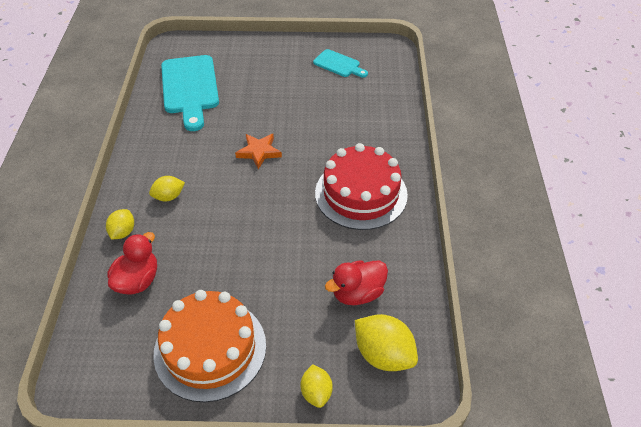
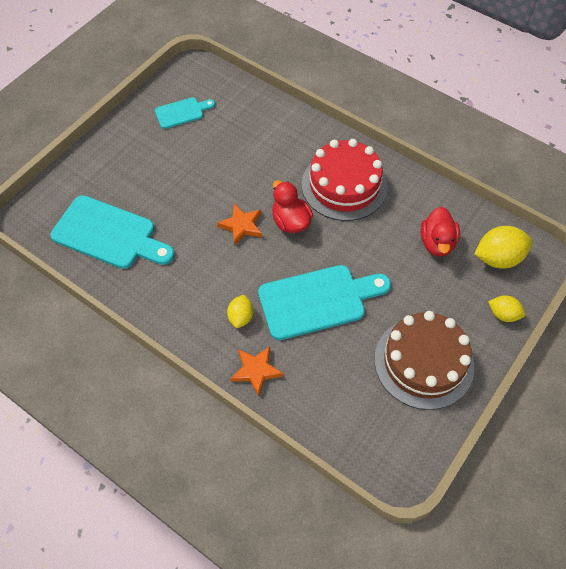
camera: 55 degrees left, 10 degrees up
yellow lemon [106,209,134,240] -> orange star [230,346,283,396]
red duck [107,232,157,294] -> red duck moved to [272,180,313,233]
orange cake [153,290,266,402] -> brown cake [374,311,474,410]
none -> turquoise cutting board [258,265,391,340]

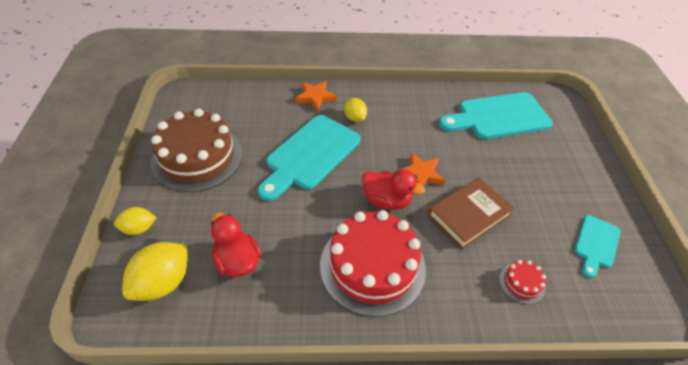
camera: 140 degrees right, 10 degrees down
none -> brown book [428,178,515,249]
none -> red cake [499,260,546,304]

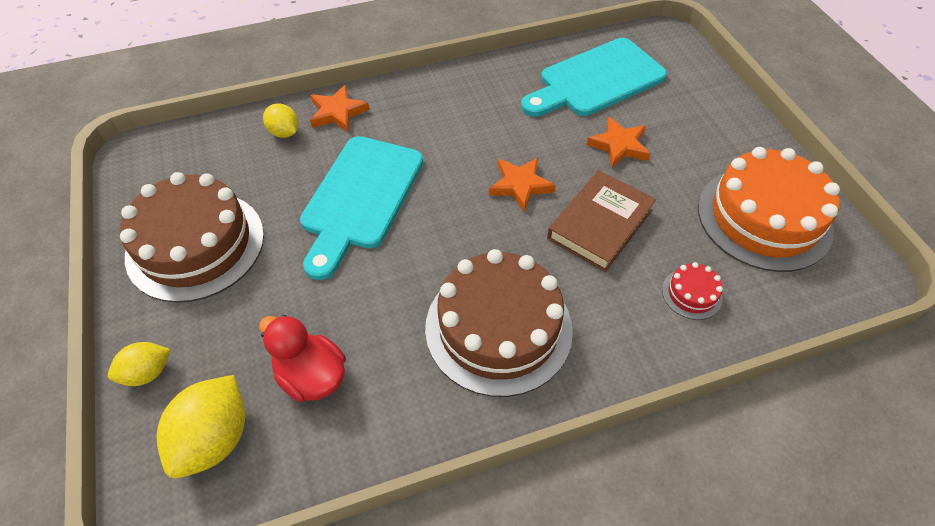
camera: 15 degrees left, 5 degrees up
red cake [320,210,426,317] -> brown cake [425,249,573,397]
yellow lemon [344,98,367,122] -> yellow lemon moved to [263,103,299,138]
red duck [362,169,425,210] -> none
turquoise cutting board [574,215,620,278] -> orange cake [698,147,840,272]
none -> orange star [586,117,651,168]

